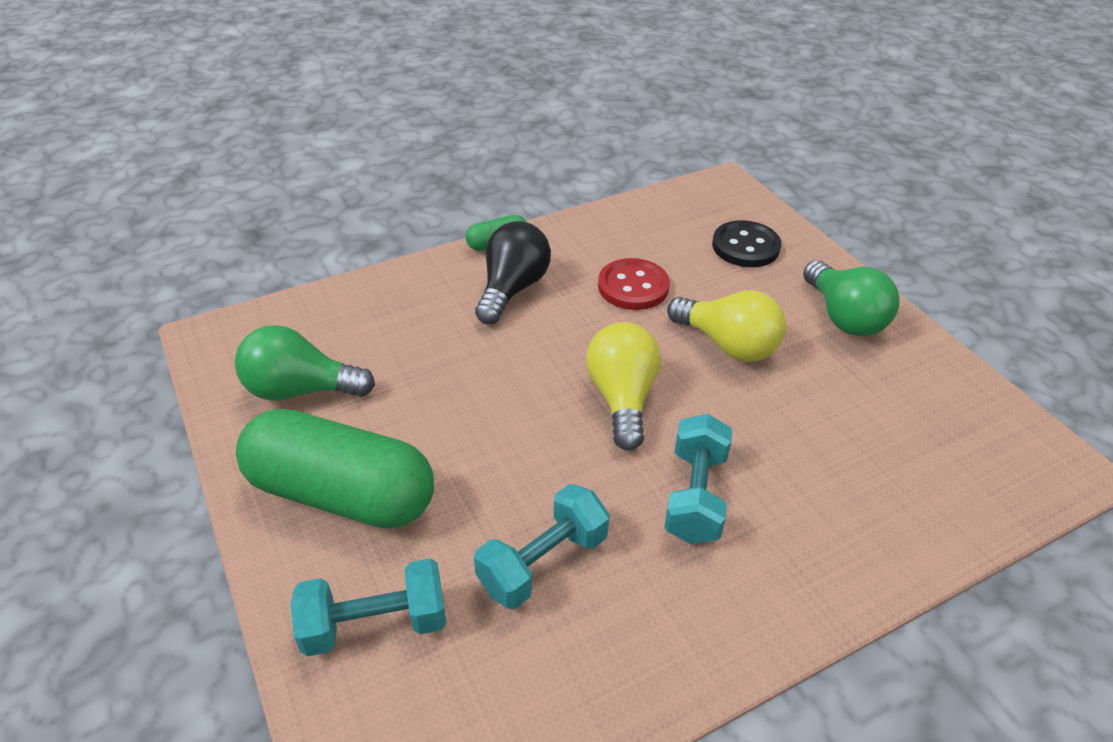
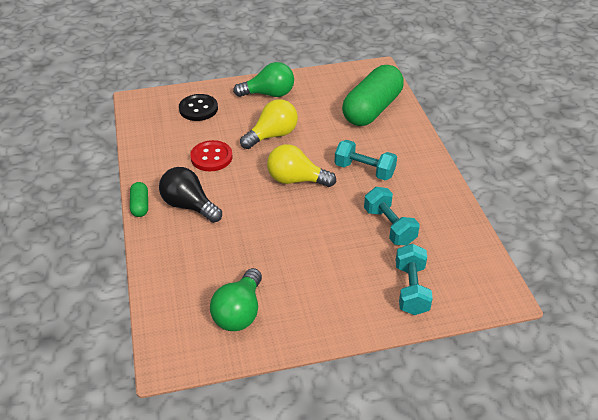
camera: 75 degrees left, 0 degrees up
green capsule [236,409,434,529] -> green capsule moved to [342,65,404,126]

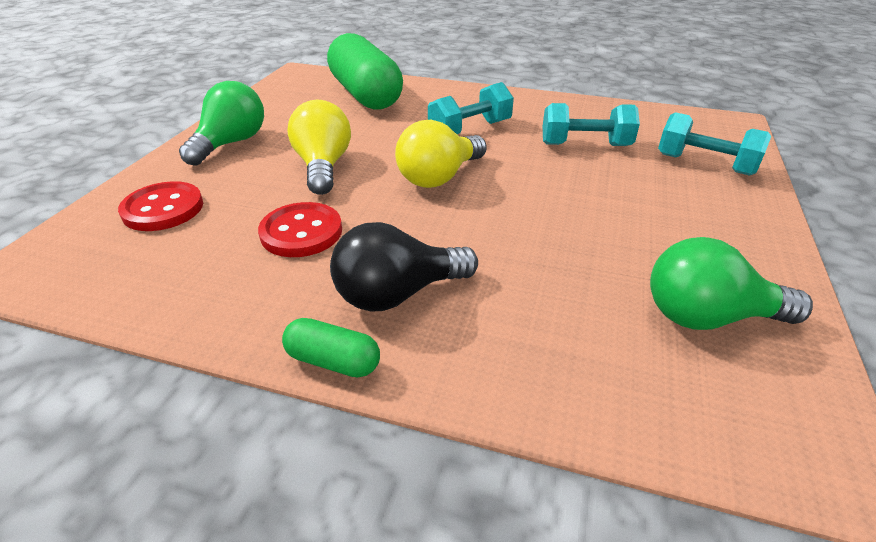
camera: 60 degrees left, 5 degrees down
black button [179,94,218,121] -> red button [118,181,203,231]
green light bulb [210,268,262,331] -> green light bulb turned 135 degrees clockwise [650,237,813,330]

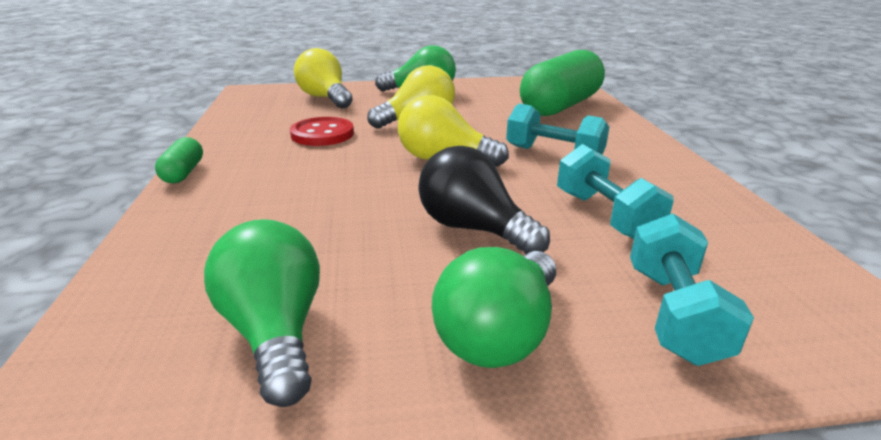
camera: 65 degrees right, 10 degrees down
red button [118,181,203,231] -> yellow light bulb [294,48,353,108]
black light bulb [330,222,478,312] -> black light bulb moved to [418,146,550,255]
none -> green light bulb [432,247,556,368]

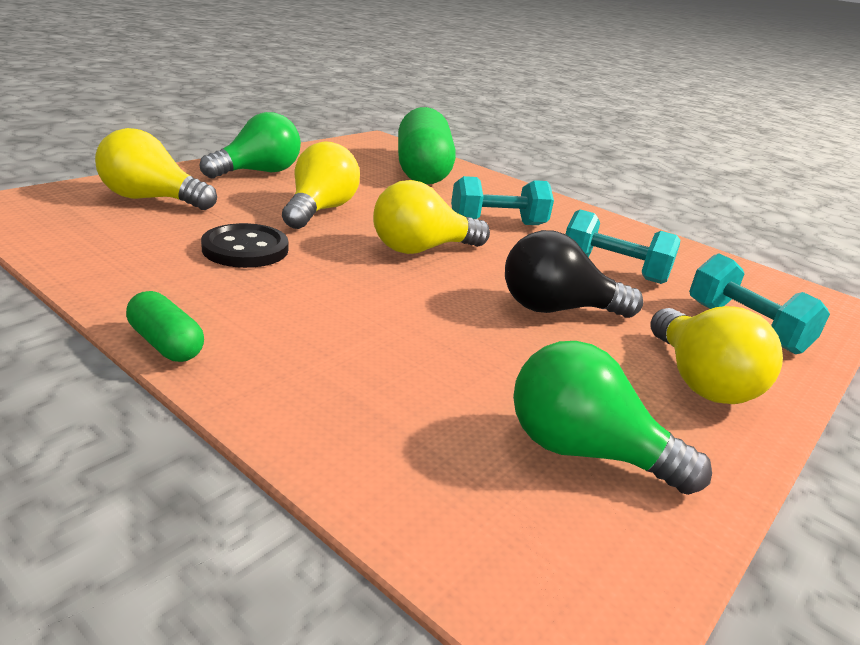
camera: 45 degrees left, 0 degrees up
red button [290,117,354,146] -> black button [201,223,288,268]
green light bulb [432,247,556,368] -> yellow light bulb [650,306,783,404]

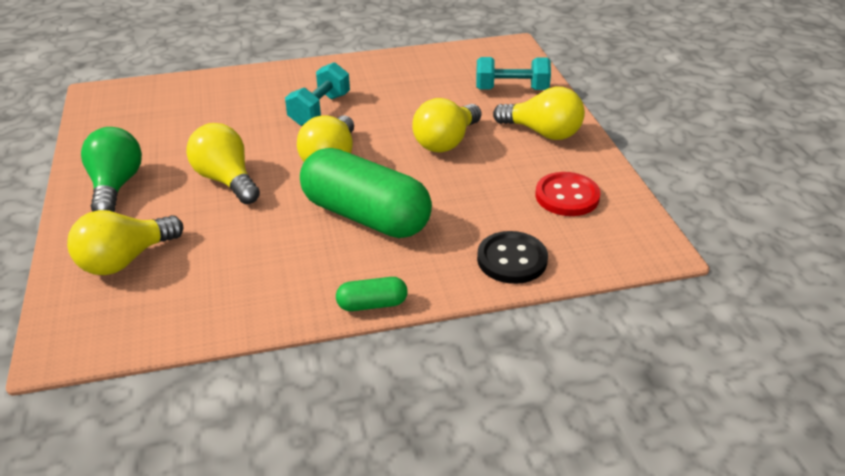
camera: 50 degrees left, 10 degrees up
black button [201,223,288,268] -> black button moved to [477,231,548,284]
green capsule [398,107,456,184] -> green capsule moved to [300,148,432,238]
black light bulb [505,230,643,318] -> yellow light bulb [412,98,481,152]
green light bulb [513,341,712,495] -> red button [535,172,601,216]
turquoise dumbbell [566,209,680,284] -> none

